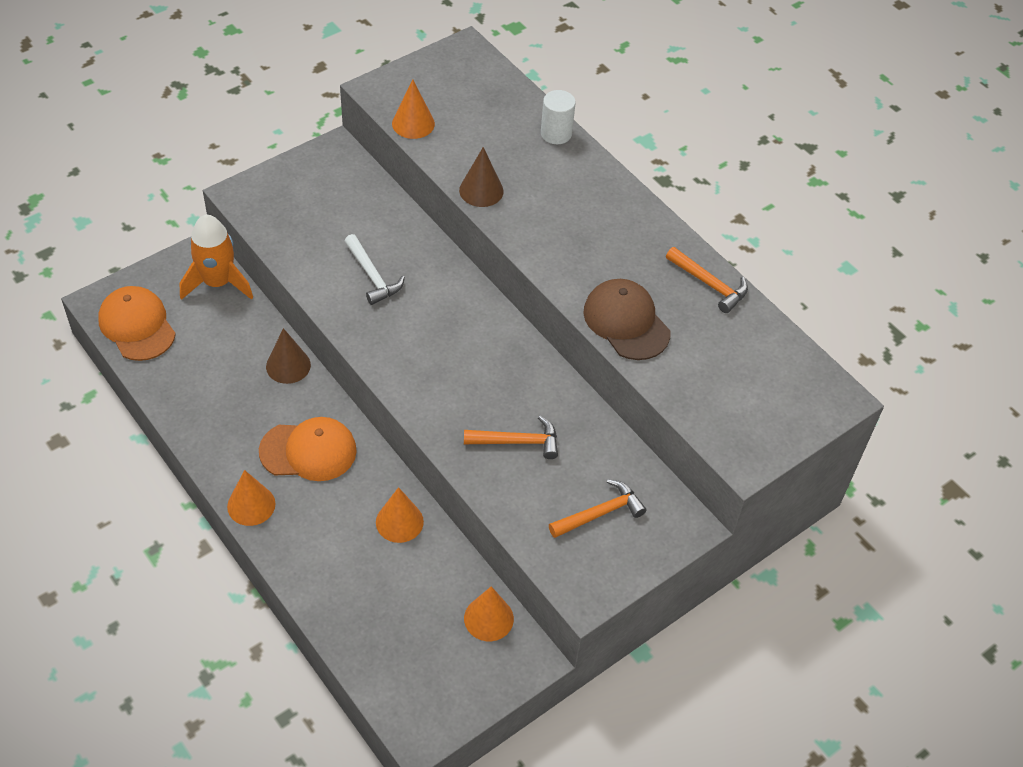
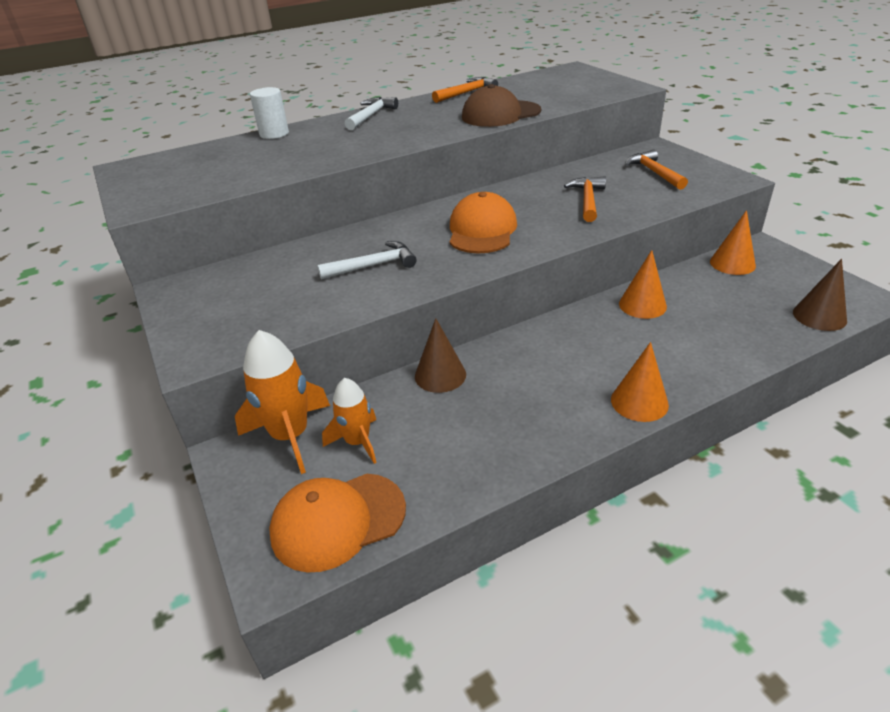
camera: 75 degrees left, 15 degrees down
orange cap [259,417,357,481] -> orange cap moved to [450,192,517,253]
orange cone [392,80,435,139] -> none
brown cone [459,147,504,207] -> brown cone moved to [793,259,847,331]
none -> orange rocket [322,378,377,464]
none -> white hammer [345,97,398,130]

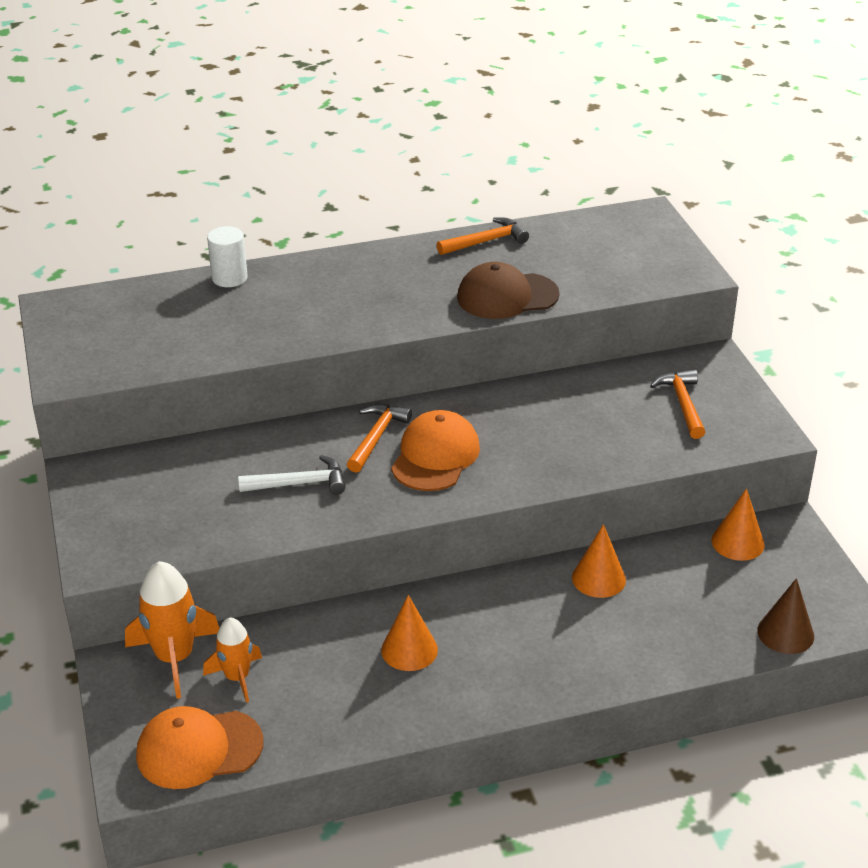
camera: 10 degrees right, 0 degrees up
white hammer [345,97,398,130] -> none
brown cone [415,318,466,393] -> none
orange hammer [564,176,606,222] -> orange hammer moved to [347,404,412,473]
orange cone [611,342,669,422] -> orange cone moved to [381,595,438,671]

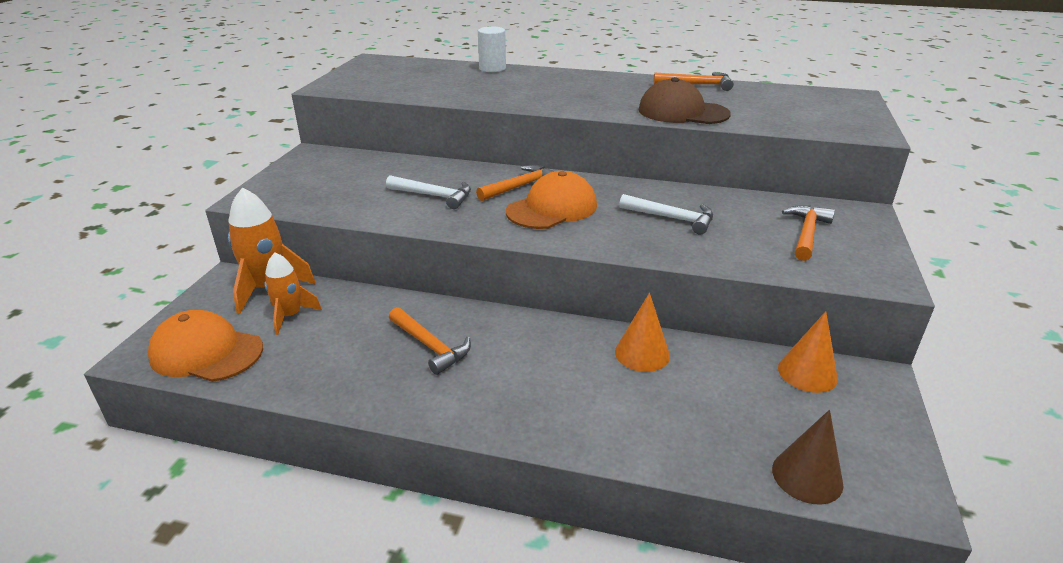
camera: 30 degrees right, 5 degrees down
orange cone [381,595,438,671] -> orange hammer [389,307,471,375]
none -> white hammer [619,194,713,235]

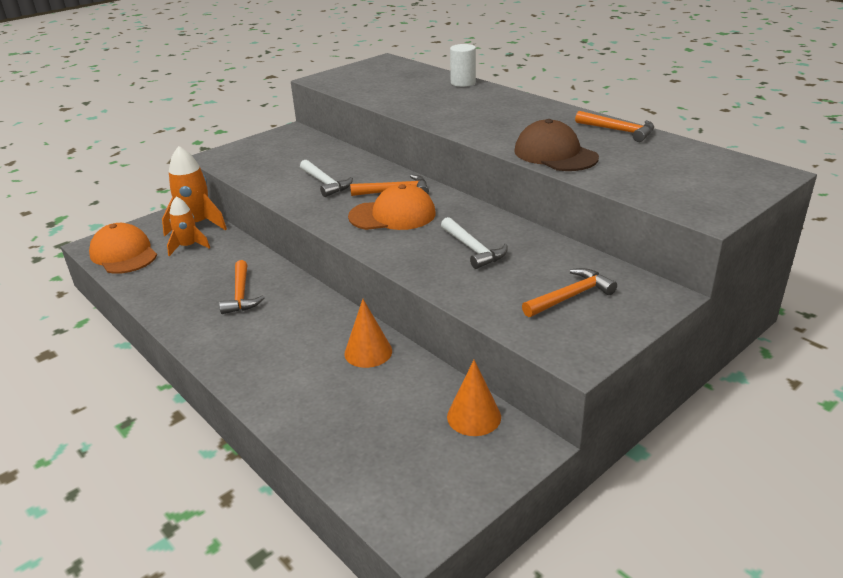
camera: 35 degrees right, 0 degrees up
brown cone [772,410,843,505] -> none

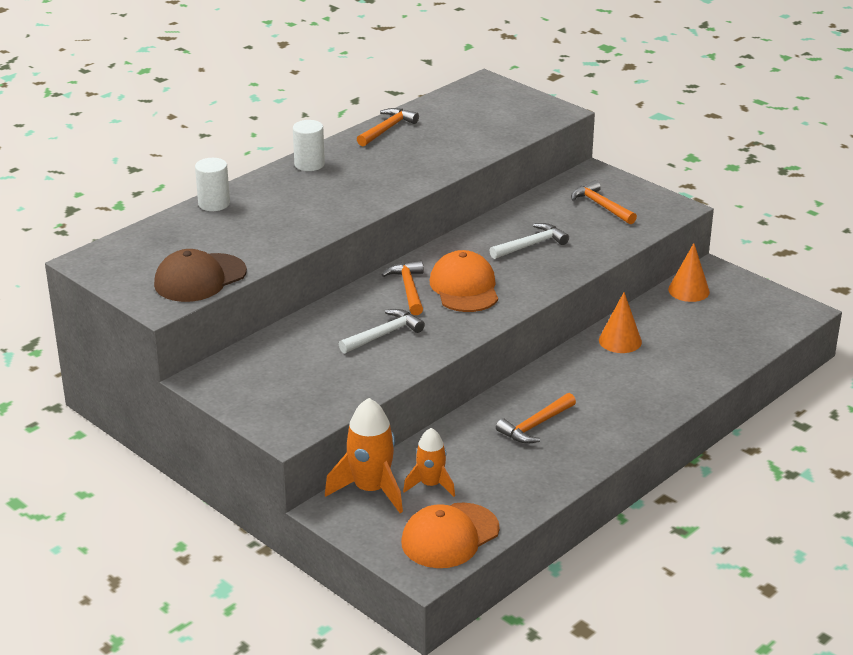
camera: 95 degrees left, 0 degrees up
orange hammer [219,260,265,314] -> orange hammer turned 150 degrees clockwise [496,393,576,444]
brown cap [514,119,599,171] -> brown cap moved to [154,249,247,302]
none -> white cylinder [293,120,325,171]

